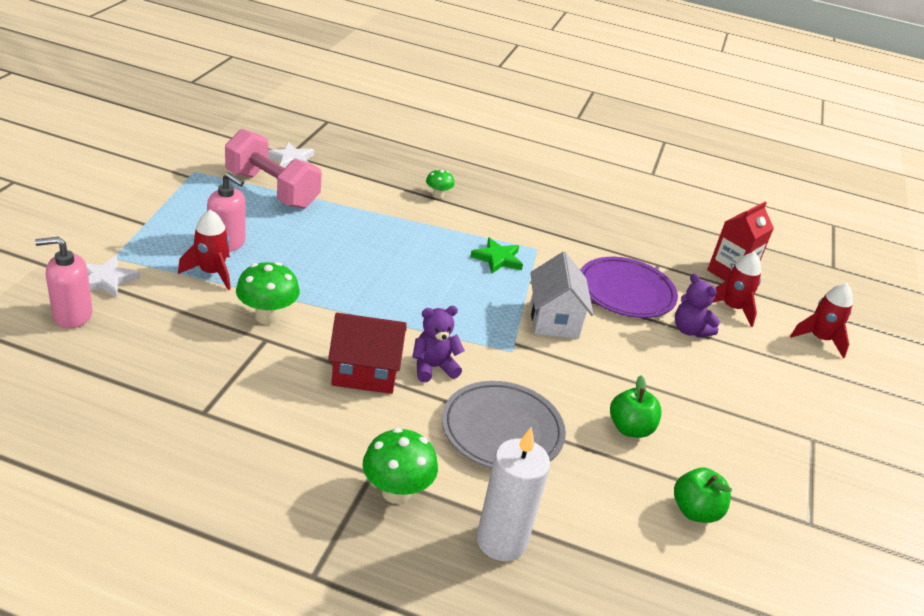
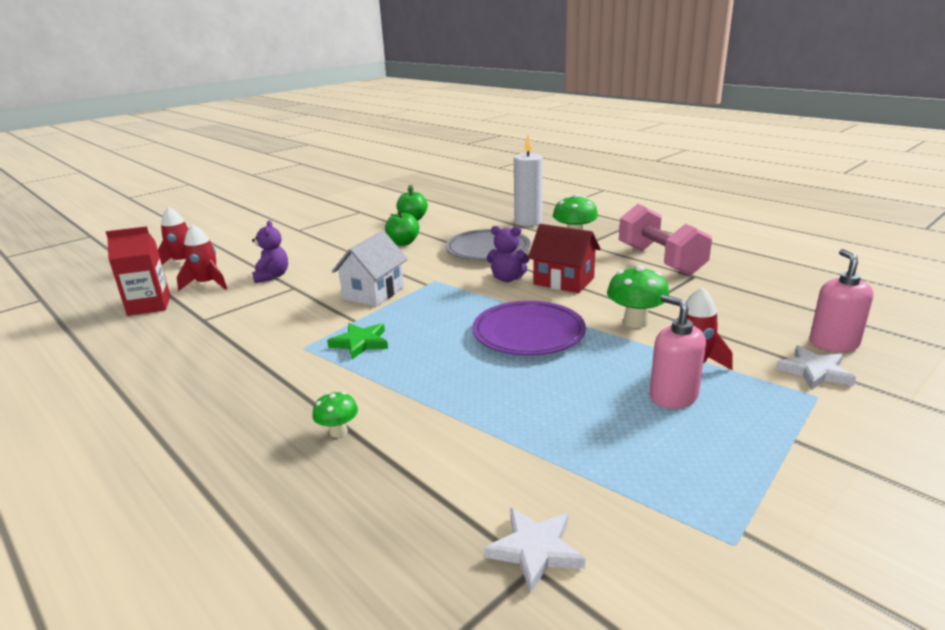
camera: 145 degrees left, 10 degrees down
pink soap dispenser [35,237,93,328] -> pink soap dispenser turned 105 degrees counterclockwise [810,249,873,352]
pink dumbbell [225,129,322,209] -> pink dumbbell moved to [619,204,712,276]
purple plate [580,257,678,318] -> purple plate moved to [472,301,586,356]

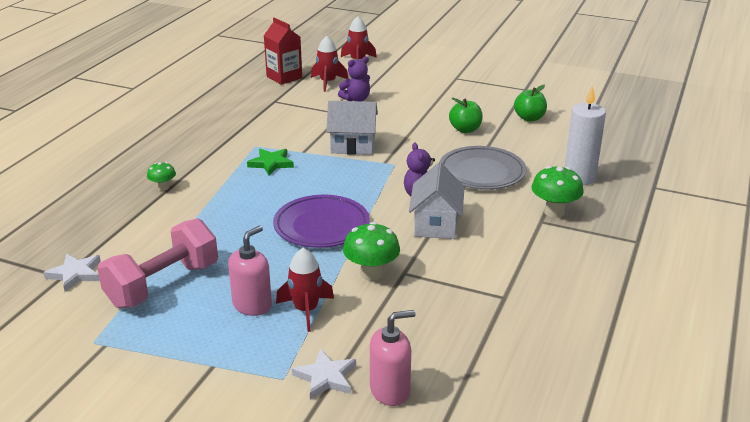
camera: 65 degrees right, 5 degrees up
red house [528,224,601,293] -> white house [409,163,465,239]
pink dumbbell [619,204,712,276] -> pink dumbbell moved to [97,218,218,308]

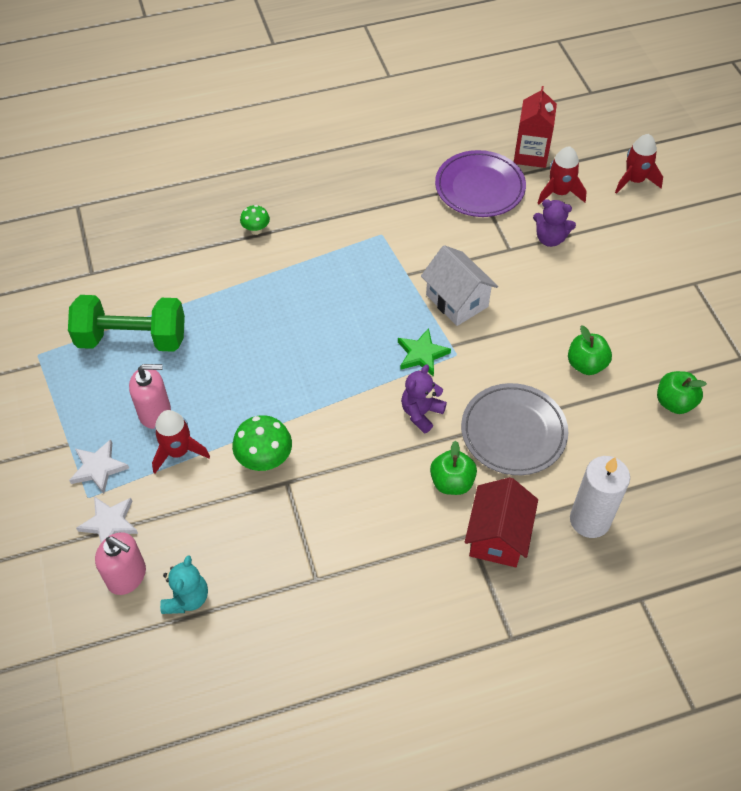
camera: 50 degrees right, 25 degrees up
white star [43,254,101,292] -> white star moved to [69,439,129,494]
pink dumbbell [97,218,218,308] -> green dumbbell [68,295,185,352]
green star [247,149,294,175] -> green star moved to [398,328,451,377]
purple plate [273,195,370,248] -> purple plate moved to [435,150,526,217]
white house [409,163,465,239] -> none
green mushroom [531,166,584,218] -> red house [465,477,538,567]
none -> turquoise teddy bear [160,555,208,614]
none -> green apple [430,441,477,495]

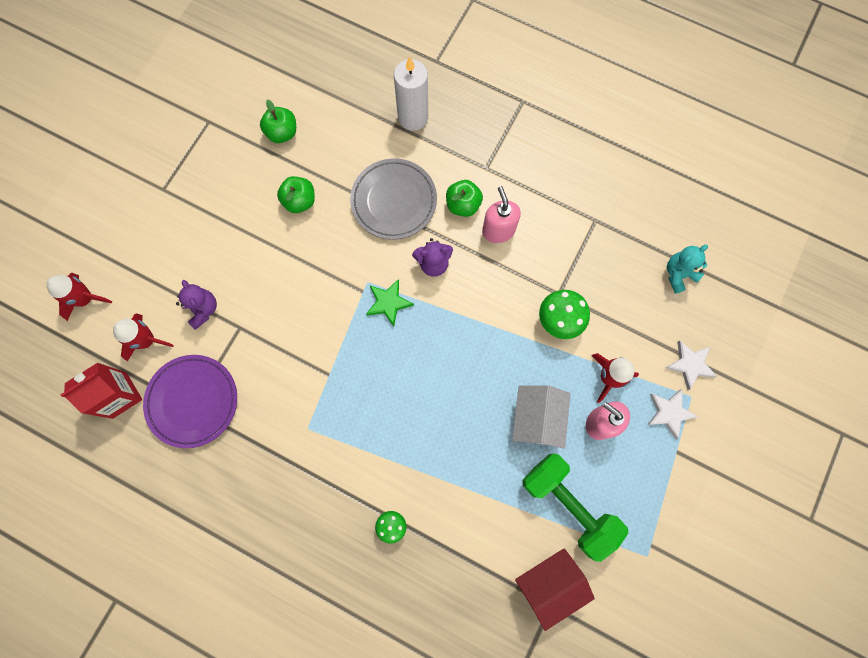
camera: 135 degrees left, 20 degrees up
pink soap dispenser [95,532,146,595] -> pink soap dispenser moved to [482,186,521,243]
white house [421,245,498,326] -> white house moved to [512,385,571,449]
red house [465,477,538,567] -> red house moved to [515,548,595,631]

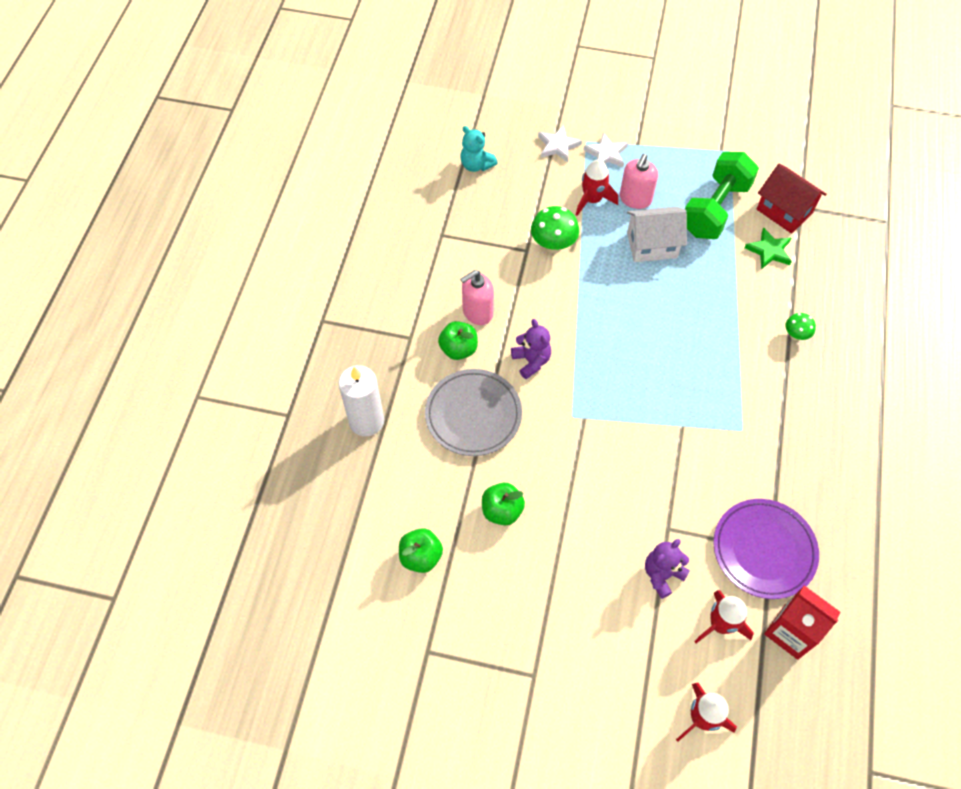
camera: 105 degrees left, 15 degrees down
green star [366,279,414,327] -> green star moved to [745,227,792,269]

